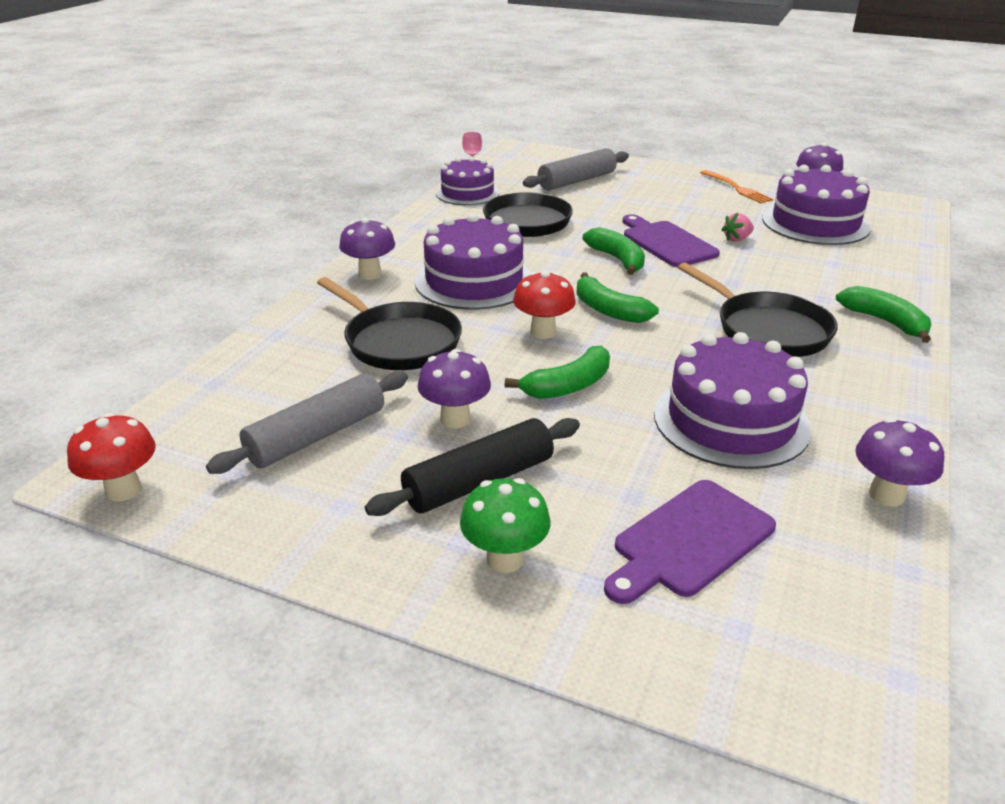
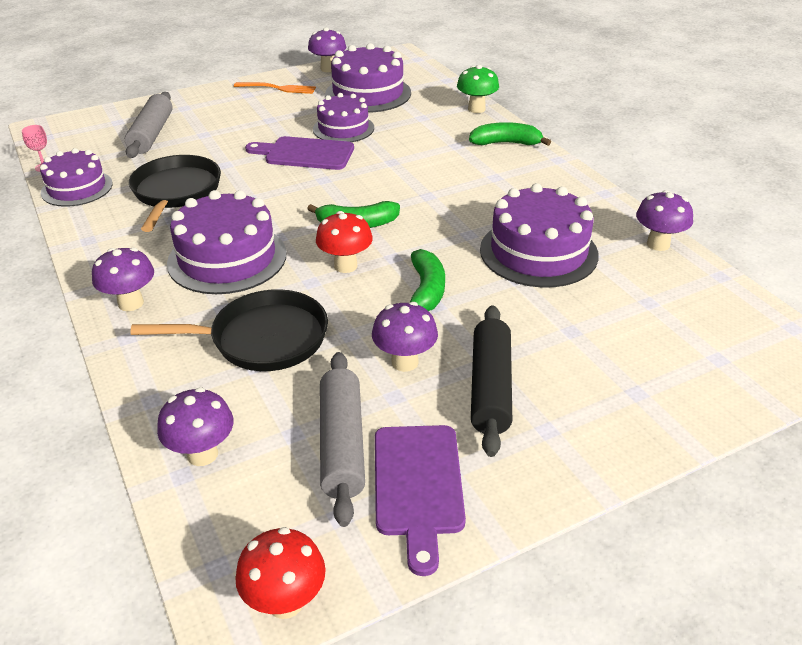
camera: 50 degrees left, 5 degrees up
green mushroom [460,478,550,573] -> green mushroom moved to [457,65,499,113]
green banana [583,227,645,275] -> none
purple cutting board [604,480,776,604] -> purple cutting board moved to [375,425,466,576]
black pan [678,262,838,357] -> none
pink strawberry [721,213,754,242] -> purple cake [313,93,374,142]
none -> purple mushroom [157,387,234,466]

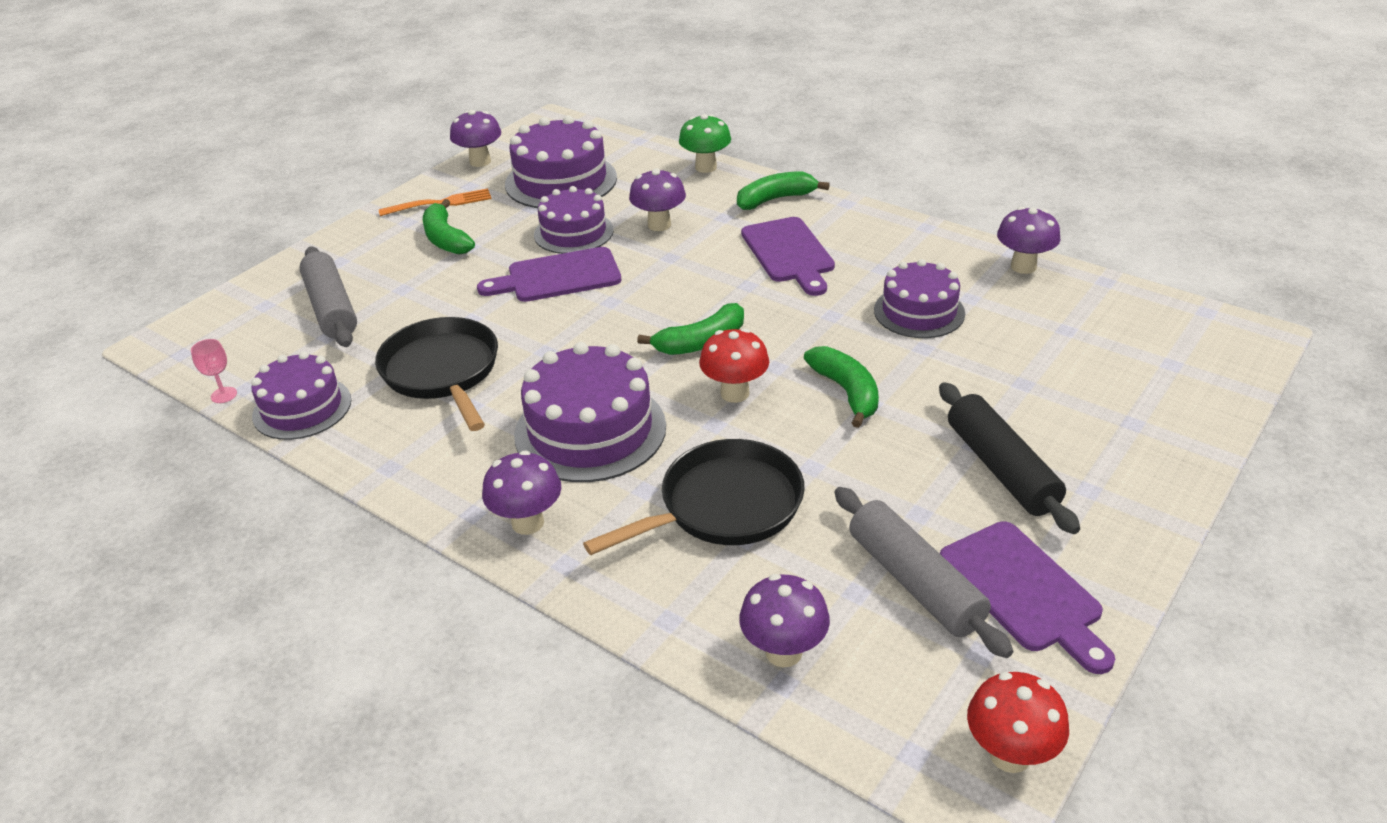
camera: 25 degrees left, 0 degrees up
purple mushroom [372,302,438,372] -> purple mushroom moved to [629,168,686,231]
purple cake [480,183,599,288] -> purple cake [874,259,965,338], size x0.66
none -> green banana [423,199,475,254]
none -> purple cutting board [741,217,835,296]

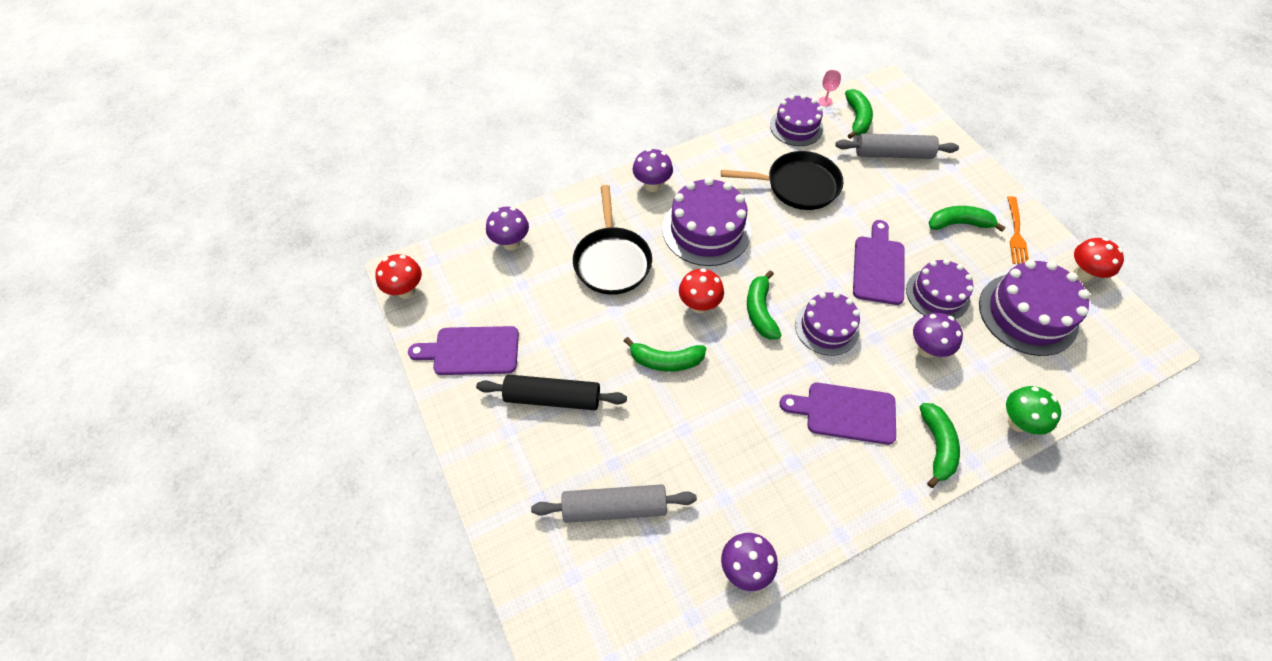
camera: 115 degrees right, 20 degrees up
purple mushroom [450,110,501,167] -> red mushroom [1073,238,1124,282]
grey rolling pin [835,487,1013,658] -> grey rolling pin moved to [531,484,697,523]
purple cake [874,259,965,338] -> purple cake moved to [795,292,860,356]
none -> green banana [845,89,873,139]

